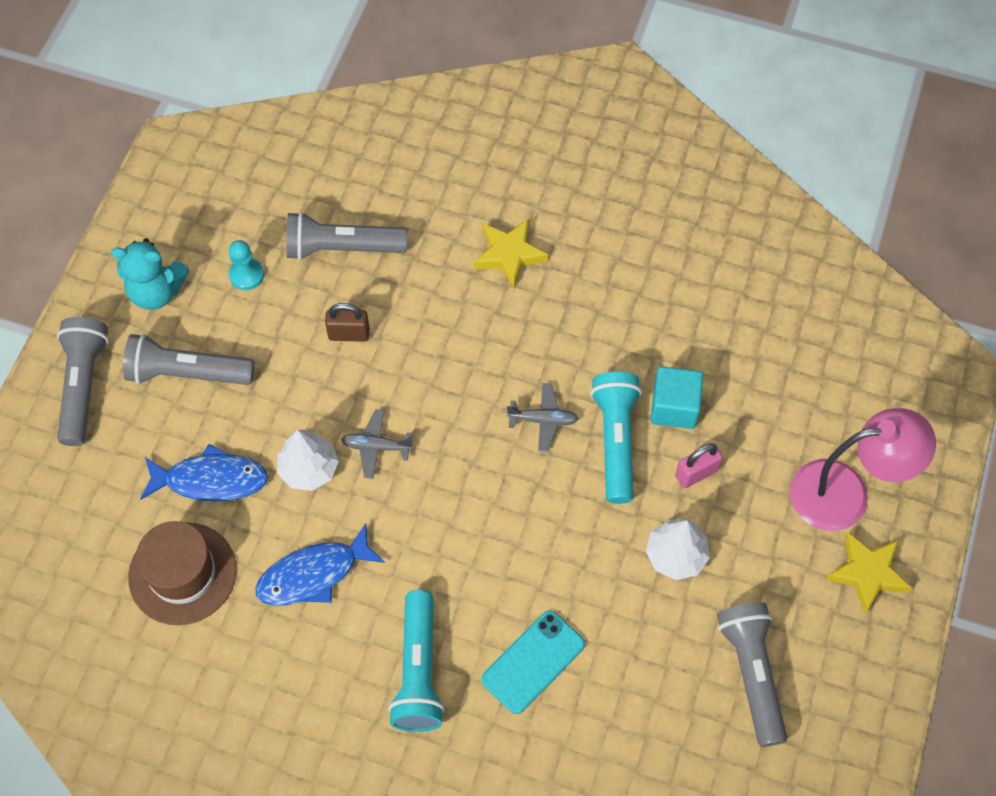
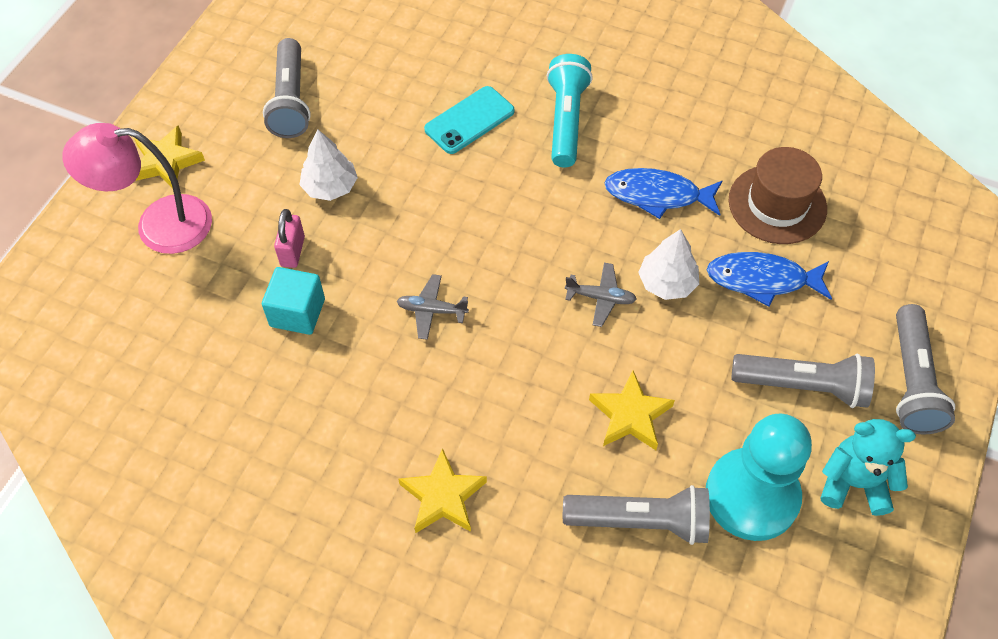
camera: 175 degrees left, 5 degrees down
turquoise pawn [229,240,264,290] -> turquoise pawn [706,414,812,541], size x2.30
blue fish [255,523,385,606] -> blue fish turned 150 degrees counterclockwise [604,168,722,219]
brown padlock [325,303,370,342] -> yellow star [589,370,675,450]
turquoise flashlight [591,372,642,504] -> none
pink padlock [675,443,723,488] -> pink padlock turned 60 degrees counterclockwise [274,209,305,268]

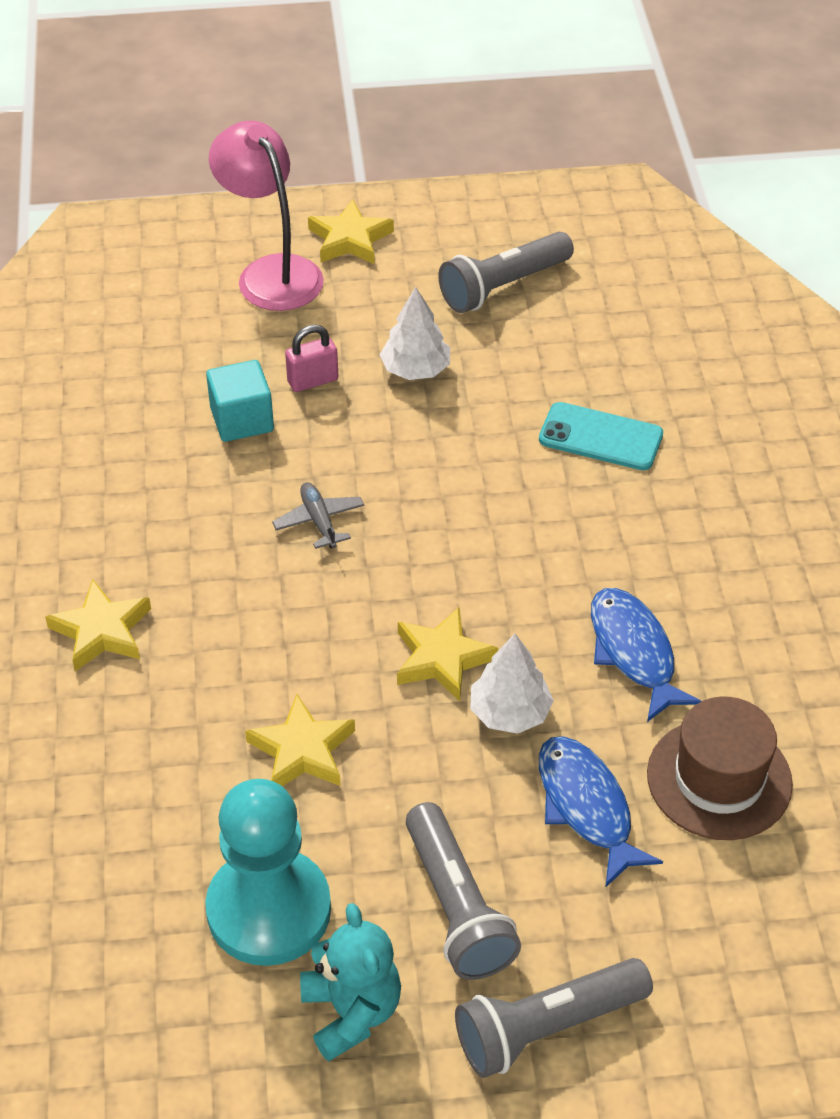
camera: 60 degrees right, 10 degrees down
turquoise flashlight [547,54,593,168] -> none
grey flashlight [563,485,710,545] -> none
grey plane [565,263,637,327] -> yellow star [397,607,498,701]

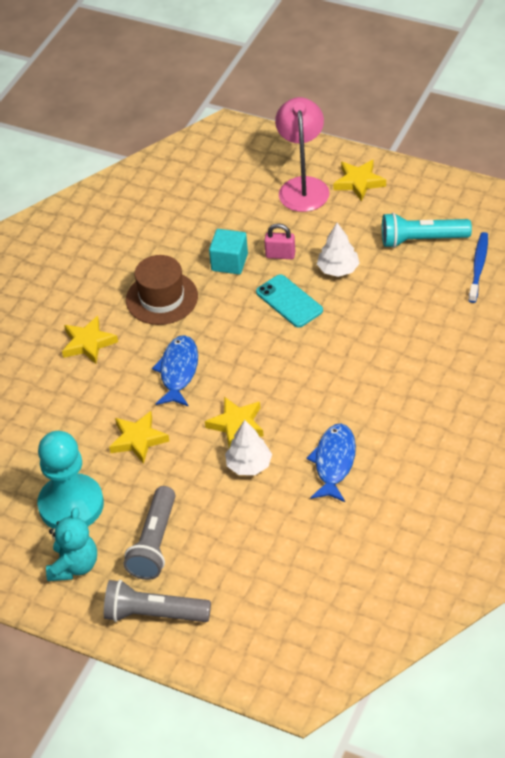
camera: 35 degrees right, 0 degrees up
grey plane [272,482,364,549] -> none
grey flashlight [438,232,574,313] -> turquoise flashlight [382,213,472,248]
turquoise phone [539,402,663,470] -> turquoise phone moved to [256,274,323,328]
blue fish [539,736,663,888] -> blue fish moved to [152,335,198,407]
brown hat [647,696,793,840] -> brown hat moved to [126,255,198,325]
none -> blue toothbrush [469,232,488,303]

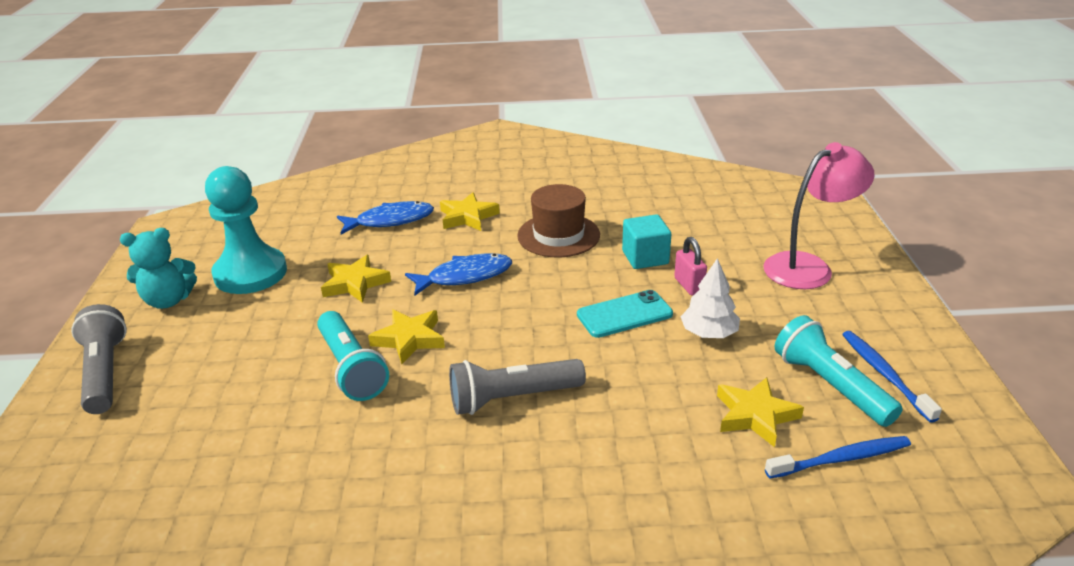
camera: 60 degrees right, 15 degrees down
grey flashlight [124,486,176,580] -> grey flashlight moved to [449,359,586,415]
white tree [225,420,272,475] -> turquoise flashlight [317,311,389,401]
turquoise phone [256,274,323,328] -> turquoise phone turned 45 degrees clockwise [577,290,673,338]
blue fish [307,423,356,502] -> blue fish moved to [337,201,434,235]
yellow star [333,160,386,202] -> yellow star moved to [717,377,804,447]
none -> blue toothbrush [842,331,942,423]

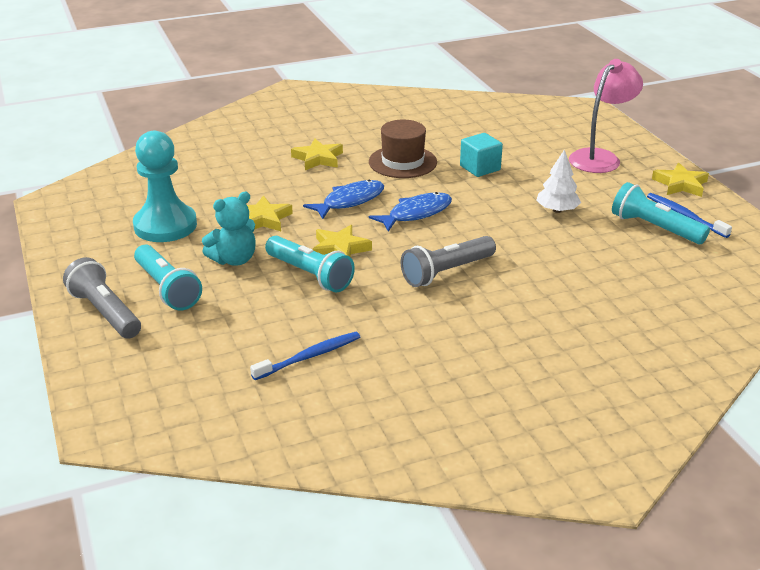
camera: 20 degrees left, 0 degrees up
turquoise teddy bear [120,228,197,309] -> turquoise teddy bear moved to [202,192,256,266]
blue fish [337,201,434,235] -> blue fish moved to [369,192,452,232]
turquoise phone [577,290,673,338] -> none
pink padlock [674,237,707,296] -> none
yellow star [717,377,804,447] -> yellow star moved to [652,163,709,197]
blue toothbrush [765,436,911,479] -> blue toothbrush moved to [250,332,360,380]
none -> turquoise flashlight [134,244,202,310]

